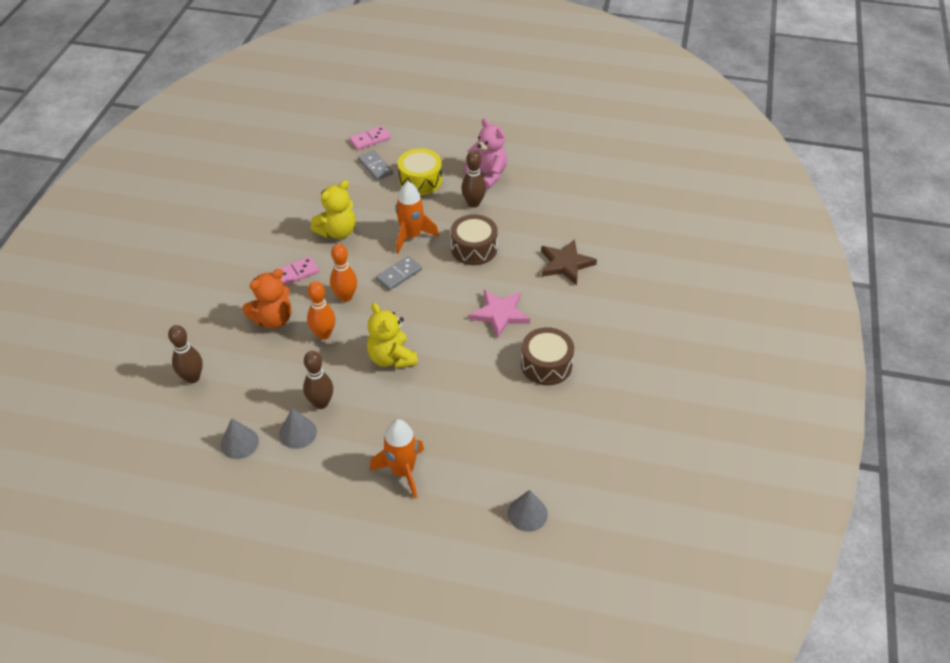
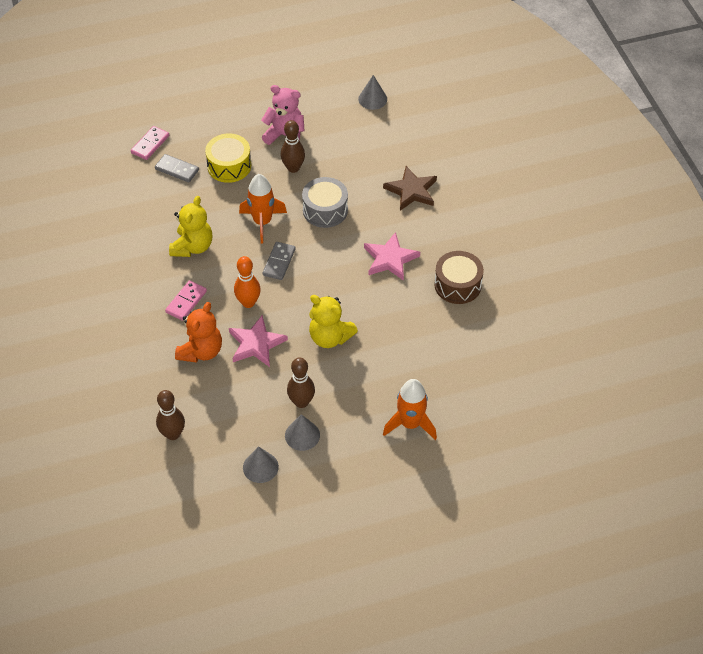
camera: 30 degrees left, 5 degrees up
orange bowling pin [307,281,335,340] -> pink star [229,315,288,367]
brown drum [451,214,498,265] -> grey drum [302,177,348,228]
grey cone [508,490,548,532] -> grey cone moved to [358,75,387,110]

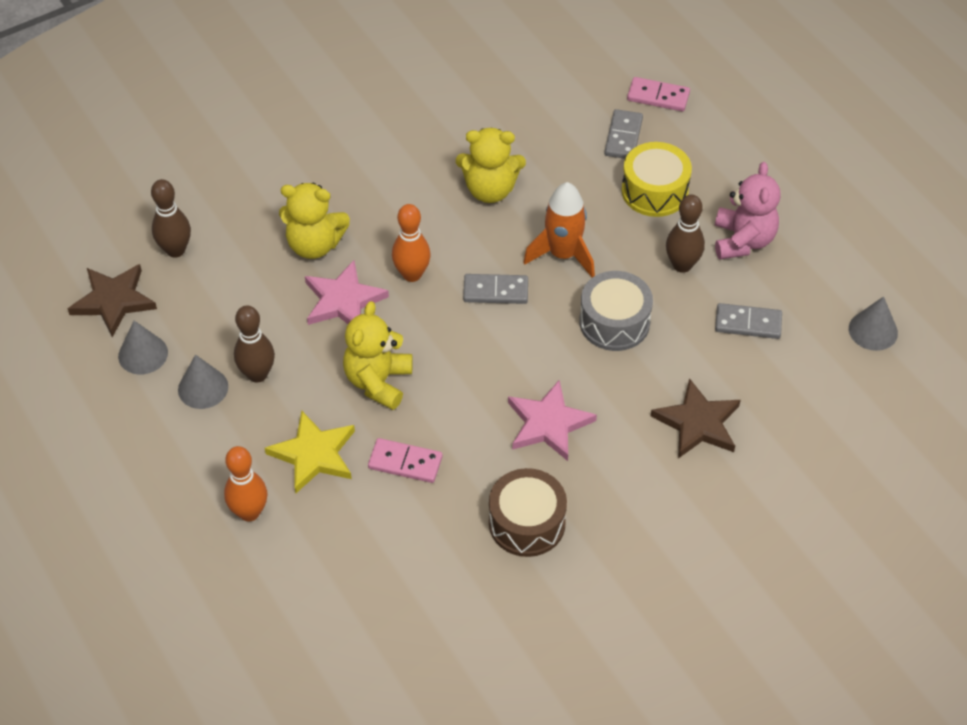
camera: 75 degrees right, 0 degrees up
pink domino [165,280,207,321] -> pink domino moved to [368,438,443,483]
orange teddy bear [175,302,222,363] -> yellow teddy bear [279,183,350,259]
orange rocket [383,379,437,440] -> orange bowling pin [224,446,267,521]
none -> brown star [68,264,157,337]
none -> yellow star [265,411,355,493]
none -> grey domino [715,303,782,339]

